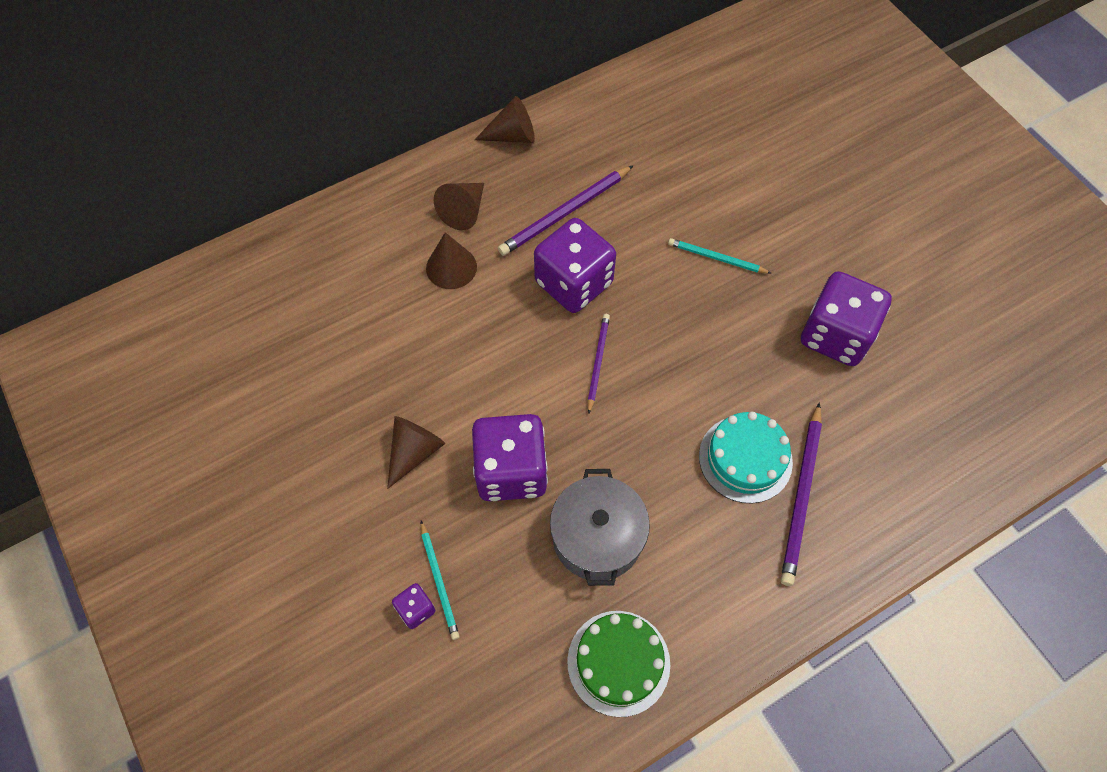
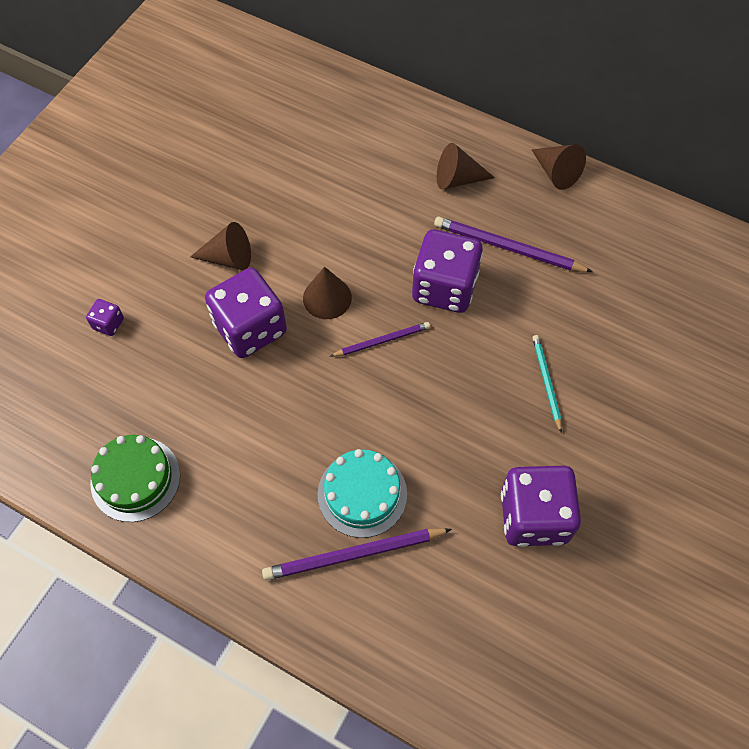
camera: 60 degrees right, 0 degrees up
turquoise pencil [421,521,460,640] -> none
brown cone [426,232,477,289] -> brown cone moved to [303,267,352,319]
grey pot [550,469,650,586] -> none

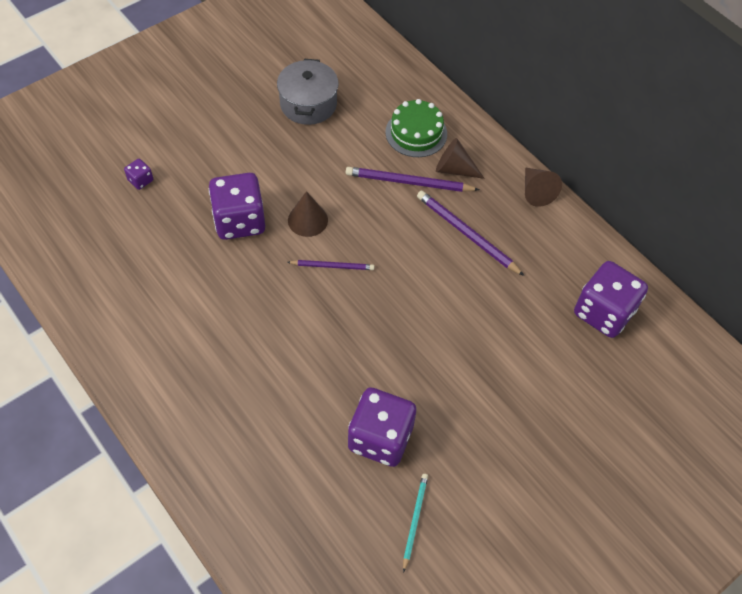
camera: 20 degrees right, 5 degrees down
green cake [90,435,180,522] -> green cake moved to [386,99,447,157]
brown cone [190,222,251,270] -> none
purple pencil [262,528,452,580] -> purple pencil moved to [346,167,480,192]
turquoise cake [318,449,407,538] -> none
purple dice [412,230,483,313] -> purple dice moved to [574,261,648,338]
turquoise pencil [532,335,562,433] -> turquoise pencil moved to [403,474,428,573]
none -> grey pot [277,59,338,125]

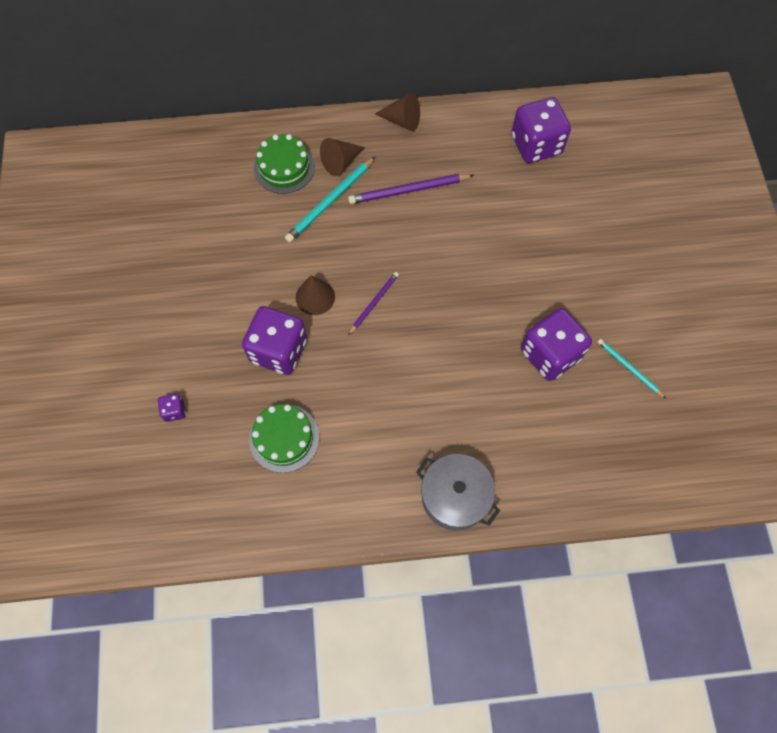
camera: 55 degrees left, 10 degrees up
grey pot [277,59,338,125] -> grey pot moved to [416,454,500,530]
purple pencil [346,167,480,192] -> turquoise pencil [285,156,376,243]
none -> green cake [249,404,319,473]

